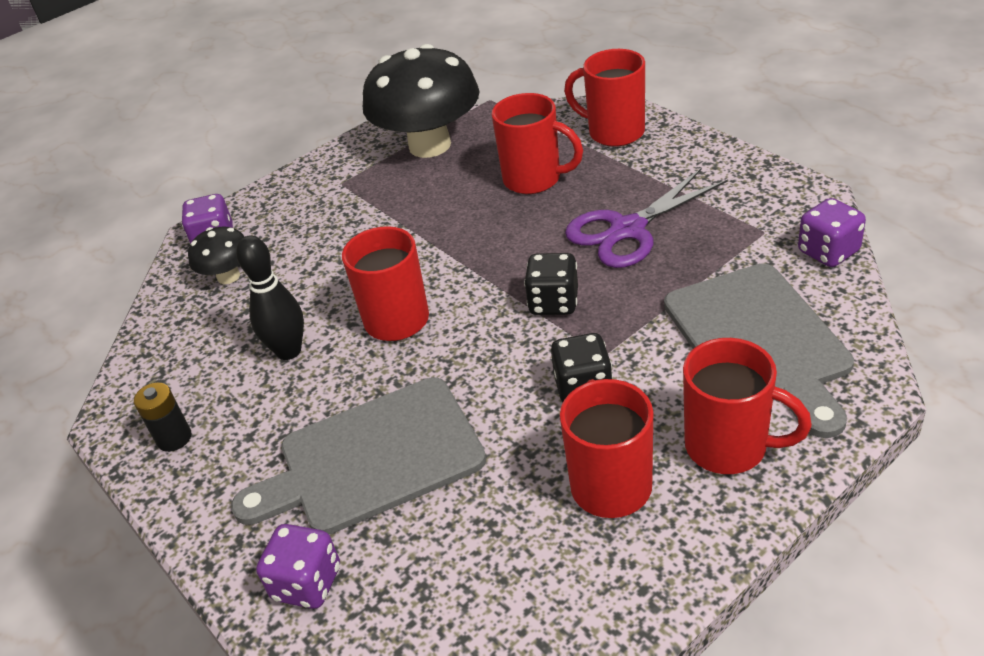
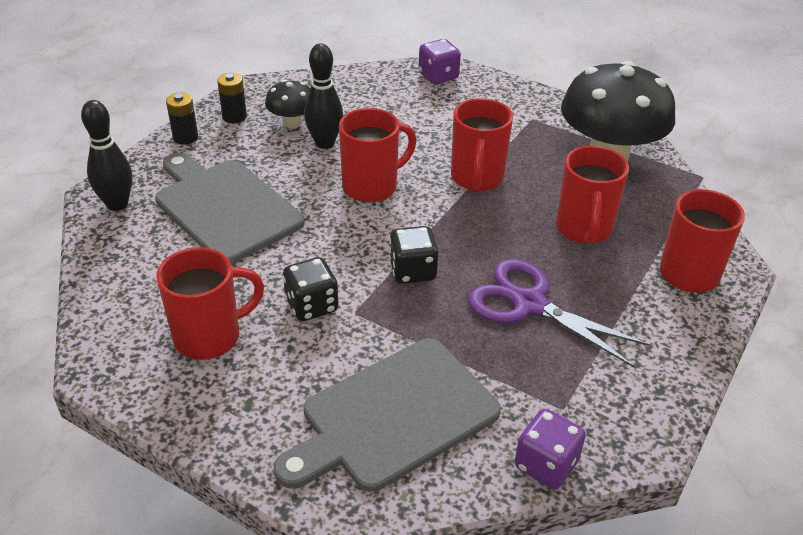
camera: 65 degrees right, 0 degrees up
black mushroom [188,227,245,284] -> black mushroom moved to [265,80,310,128]
purple dice [256,524,340,609] -> black bowling pin [81,100,132,211]
red mug [683,338,812,474] -> red mug moved to [451,98,513,191]
none -> black battery [166,93,198,145]

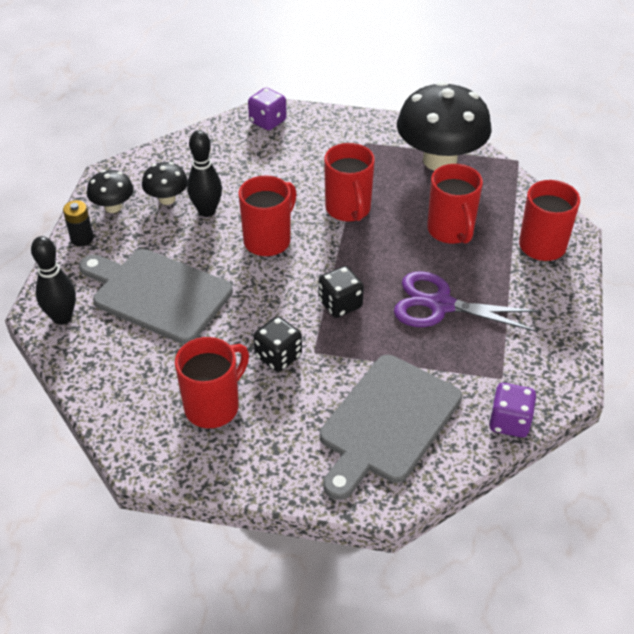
camera: 20 degrees left, 5 degrees up
black battery [217,73,247,123] -> black mushroom [87,170,134,213]

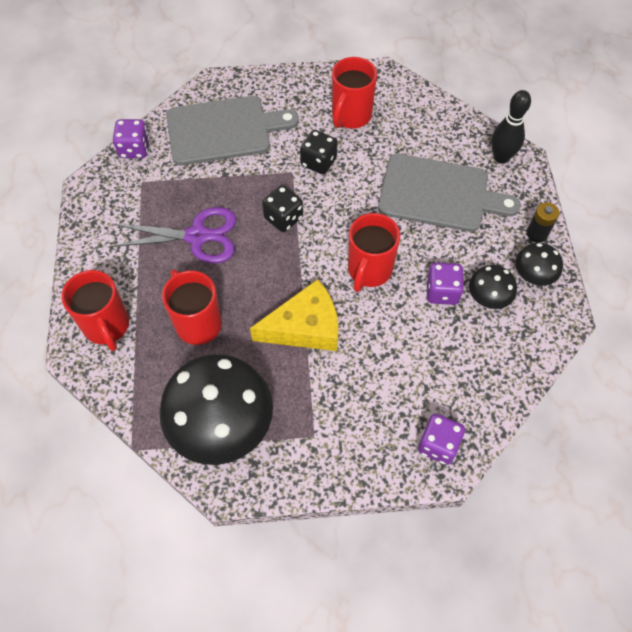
camera: 165 degrees right, 15 degrees up
black bowling pin [187,131,222,217] -> purple dice [426,262,464,305]
grey cutting board [320,355,462,500] -> grey cutting board turned 60 degrees clockwise [166,96,299,165]
red mug [324,143,375,222] -> yellow cheese [250,279,338,351]

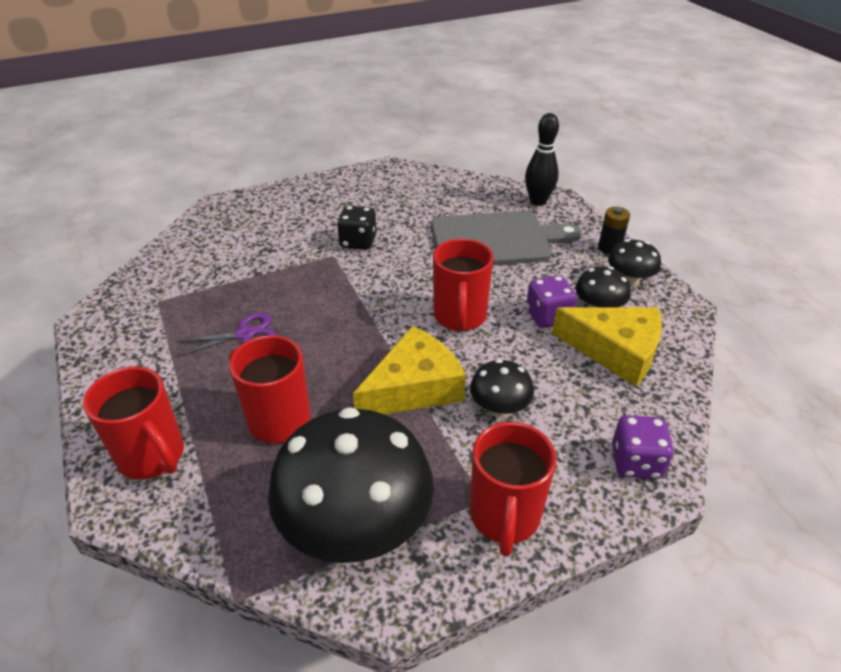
camera: 20 degrees left, 20 degrees down
purple scissors [110,207,236,263] -> purple scissors [177,313,277,356], size x0.61
purple dice [113,119,149,158] -> none
grey cutting board [166,96,299,165] -> none
black dice [262,185,303,232] -> none
red mug [332,57,377,128] -> red mug moved to [470,422,556,557]
none -> black mushroom [470,359,534,418]
none -> yellow cheese [552,307,662,387]

